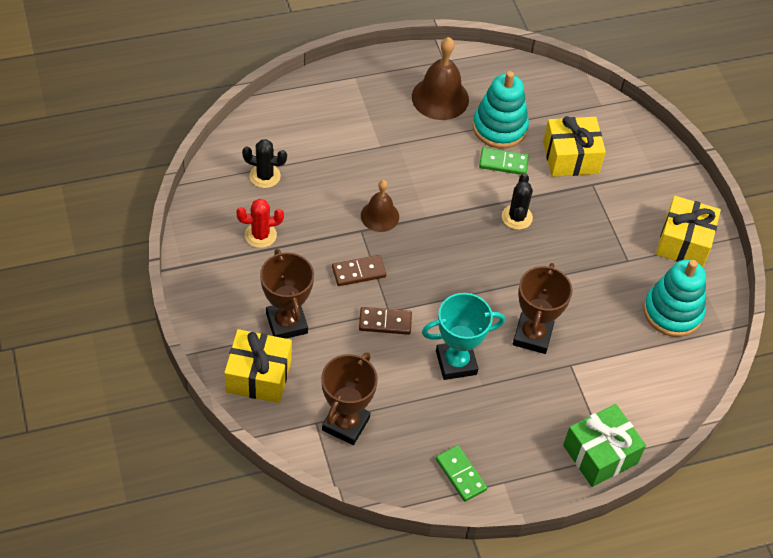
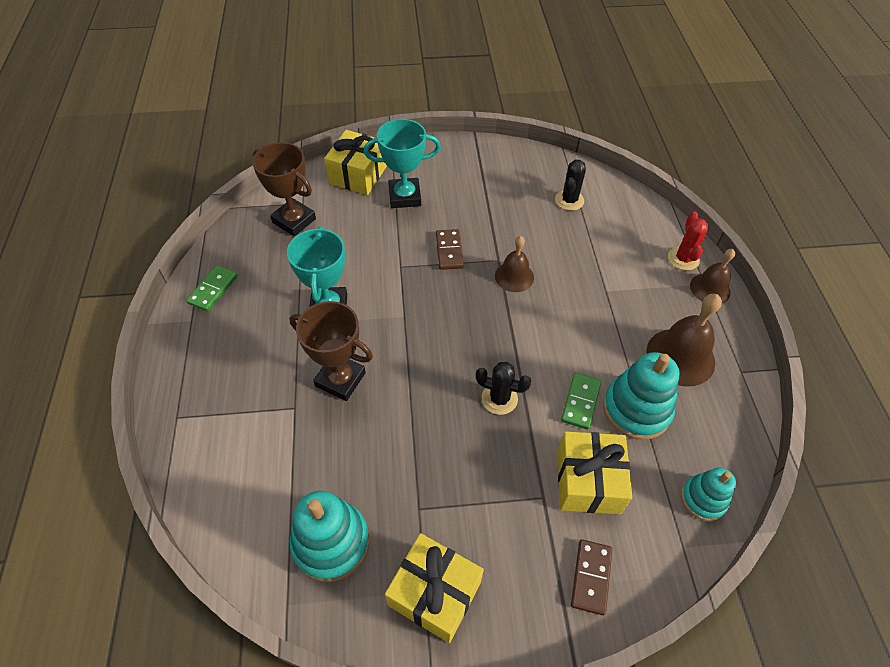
camera: 105 degrees right, 0 degrees up
red cactus [236,199,284,248] -> red cactus moved to [668,212,709,271]
brown trophy [260,249,314,339] -> turquoise trophy [364,119,441,208]
brown domino [359,307,412,335] -> brown domino moved to [571,539,612,615]
green domino [436,445,487,502] -> green domino turned 45 degrees counterclockwise [186,265,238,312]
green gift [563,404,646,487] -> none
none -> turquoise stacking toy [681,467,736,521]
none -> brown bell [690,249,735,303]

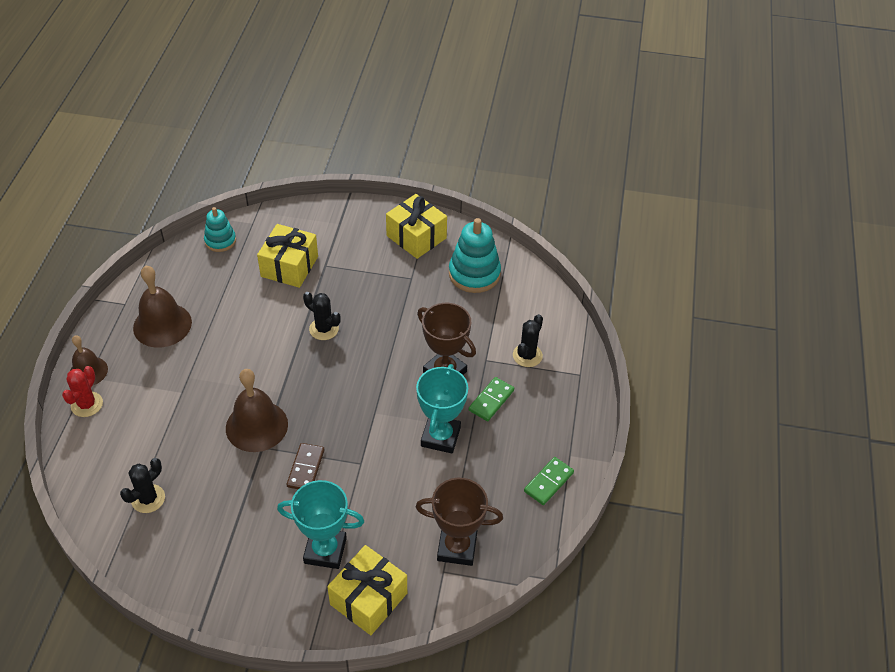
camera: 165 degrees left, 5 degrees down
brown trophy [252,142,316,236] -> brown trophy turned 45 degrees counterclockwise [416,478,503,566]
brown bell [495,236,534,292] -> brown bell [226,369,288,452], size x1.59
green domino [561,372,601,430] -> green domino moved to [469,377,514,421]
brown domino [571,539,612,615] -> none
turquoise stacking toy [603,352,679,440] -> none
none -> black cactus [513,314,543,367]

